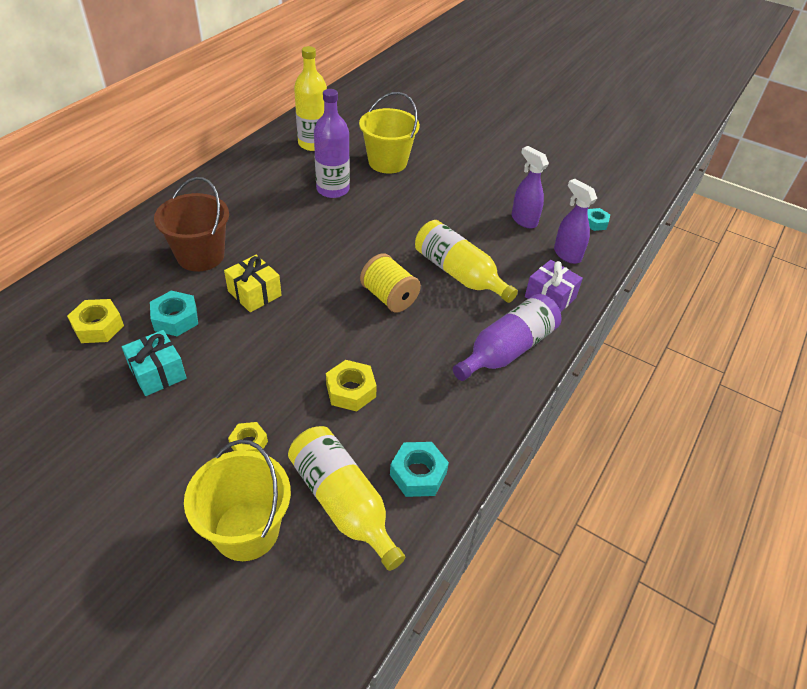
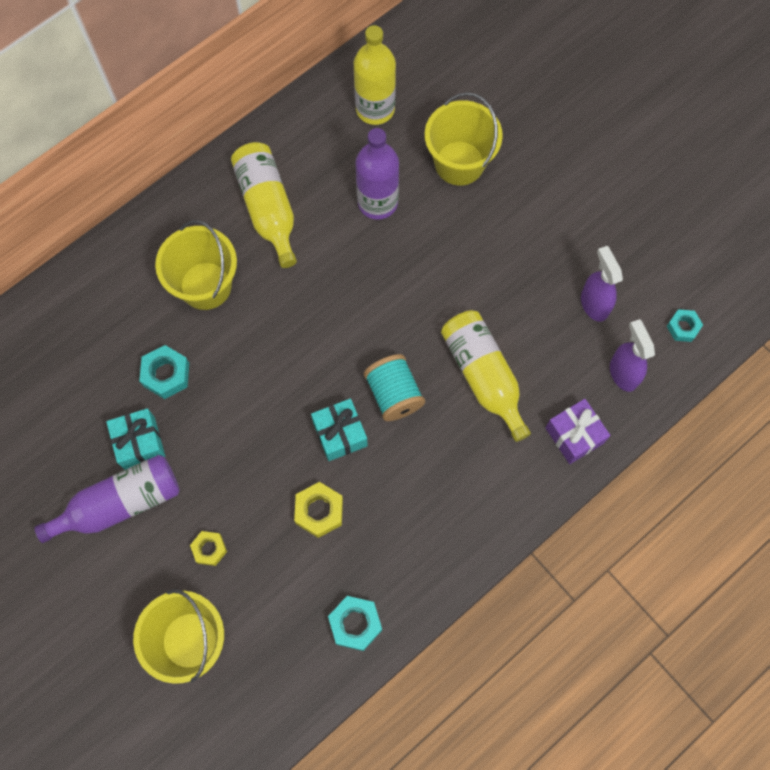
camera: 20 degrees right, 25 degrees up
yellow nut [67,299,124,343] -> none
brown bucket [154,177,229,271] -> yellow bucket [155,220,237,310]
yellow gift [224,255,282,312] -> none
yellow bottle [288,426,405,571] -> yellow bottle moved to [231,142,297,268]
yellow spool [360,253,421,313] -> turquoise spool [364,354,425,421]
purple bottle [453,294,561,381] -> purple bottle moved to [34,455,180,543]
none -> turquoise gift [311,398,368,461]

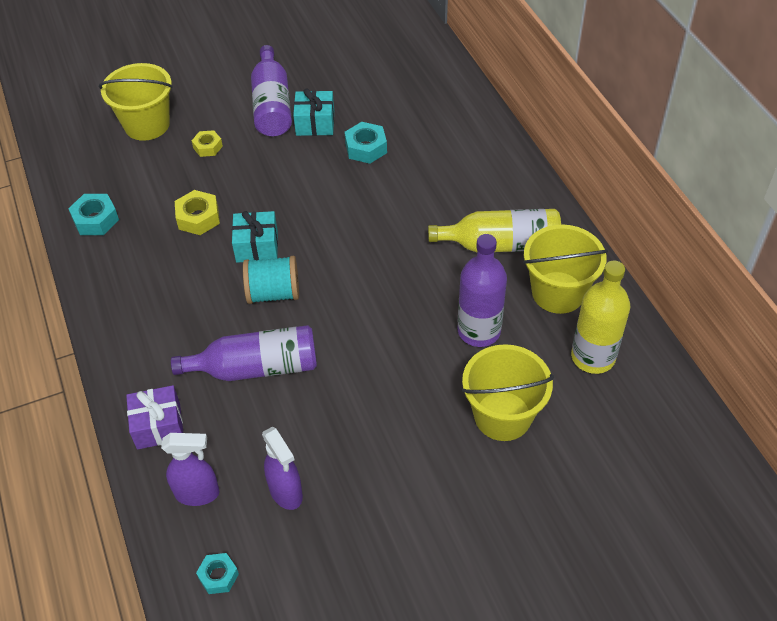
camera: 110 degrees right, 20 degrees down
yellow bucket [155,220,237,310] -> yellow bucket moved to [523,224,608,314]
yellow bottle [441,310,531,442] -> purple bottle [171,325,317,381]
purple spray bottle [581,246,623,322] -> purple spray bottle turned 60 degrees clockwise [262,426,303,510]

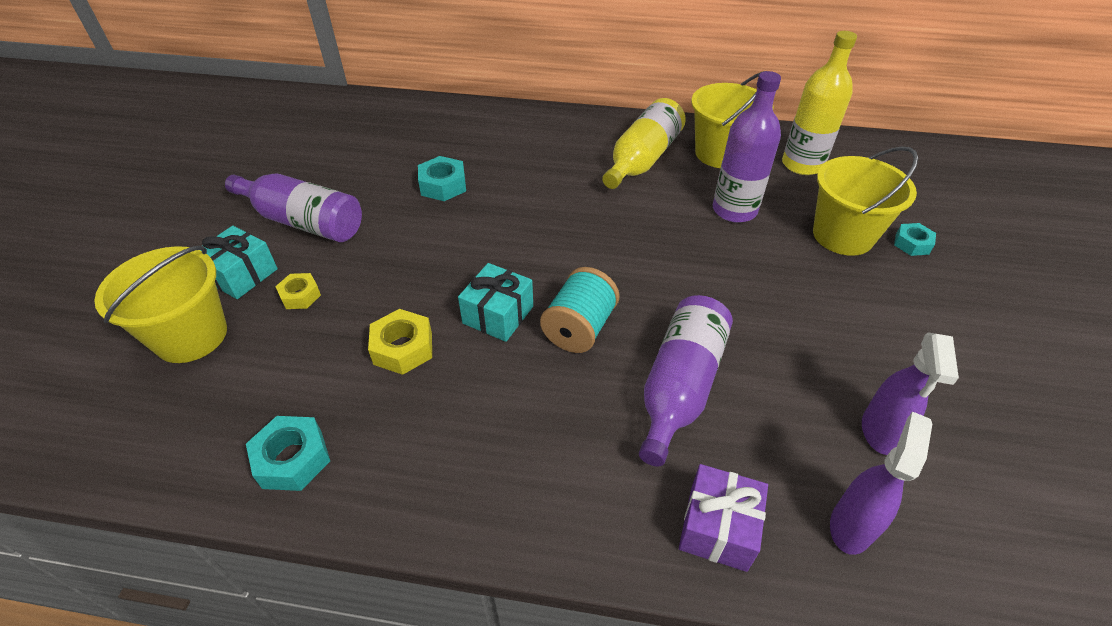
camera: 60 degrees left, 5 degrees down
turquoise nut [196,553,239,594] -> turquoise nut moved to [894,223,936,256]
purple spray bottle [262,426,303,510] -> purple spray bottle turned 105 degrees clockwise [862,333,959,455]
turquoise gift [293,89,334,136] -> turquoise gift moved to [200,226,278,299]

